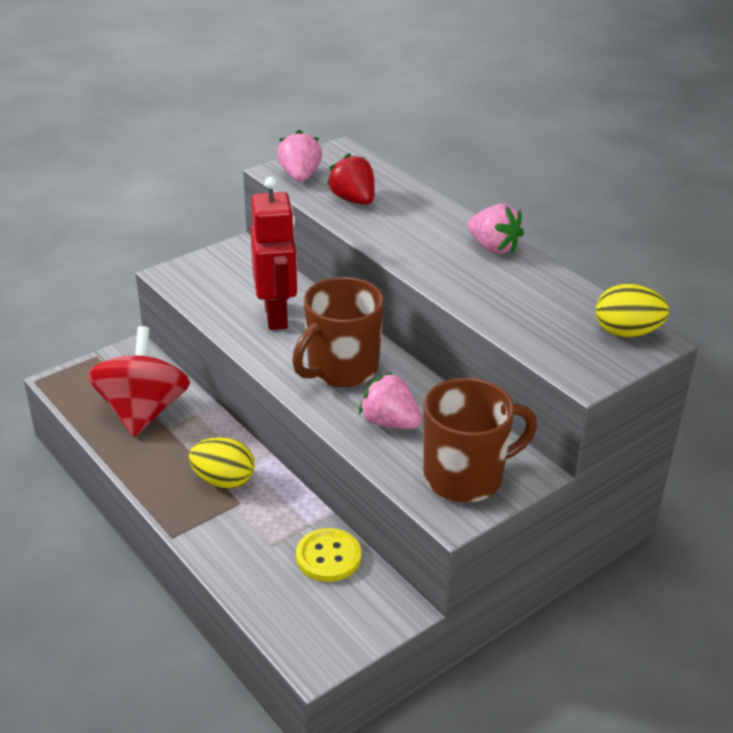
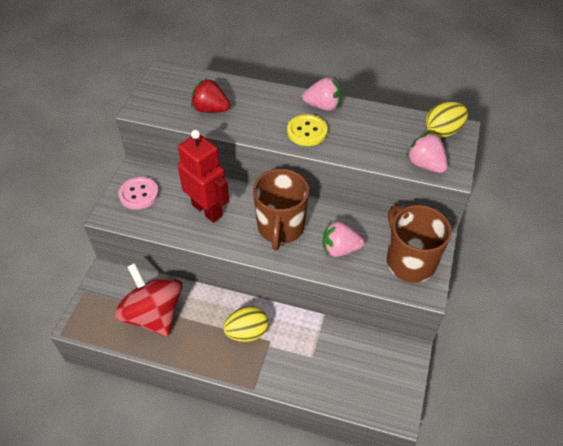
camera: 35 degrees left, 15 degrees up
pink strawberry [277,130,322,182] -> pink strawberry moved to [406,132,448,173]
yellow button [296,528,361,582] -> yellow button moved to [287,114,328,146]
brown mug [424,378,537,502] -> brown mug turned 60 degrees counterclockwise [387,205,452,283]
none -> pink button [119,177,159,210]

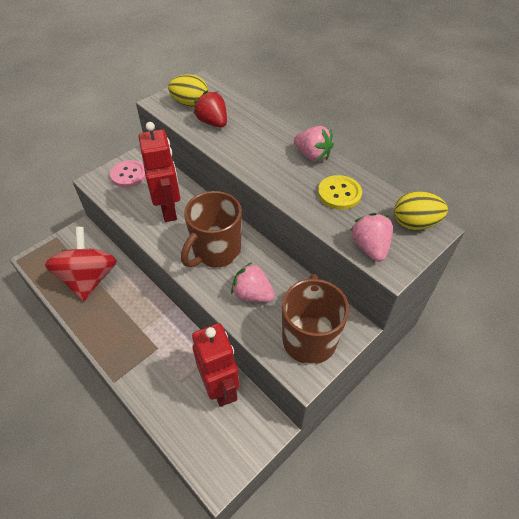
camera: 30 degrees right, 0 degrees up
yellow egg [223,306,269,342] -> yellow egg moved to [168,74,209,107]
yellow button [287,114,328,146] -> yellow button moved to [318,175,362,210]
none -> red robot [192,323,239,407]

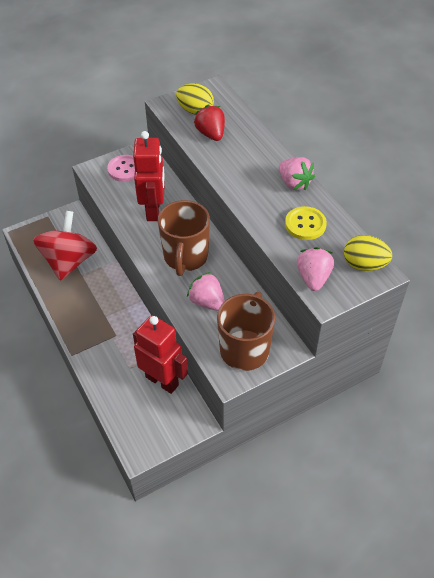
camera: 15 degrees right, 0 degrees up
brown mug [181,191,242,268] -> brown mug turned 45 degrees counterclockwise [158,200,210,276]
red robot [192,323,239,407] -> red robot turned 45 degrees counterclockwise [133,315,188,394]

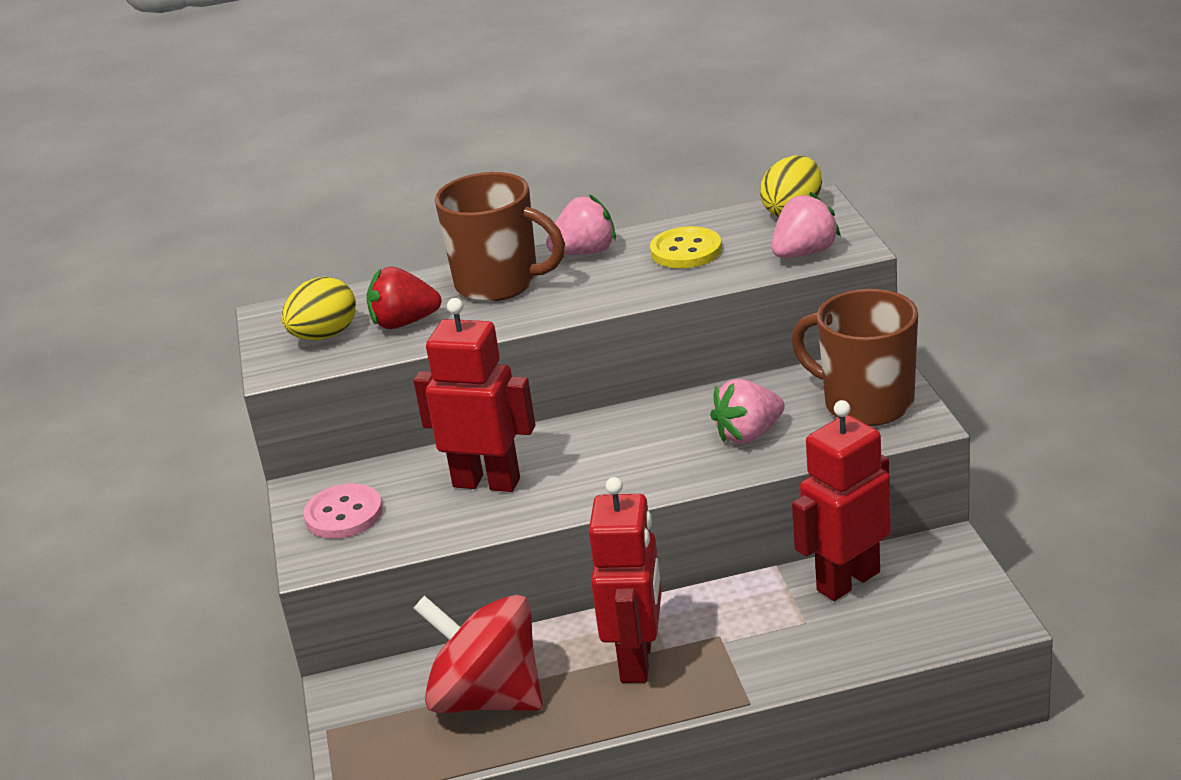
camera: 70 degrees left, 20 degrees down
brown mug [158,200,210,276] -> brown mug moved to [435,172,565,302]
pink strawberry [297,247,334,291] -> pink strawberry turned 120 degrees clockwise [771,192,841,258]
none -> red robot [589,477,662,683]

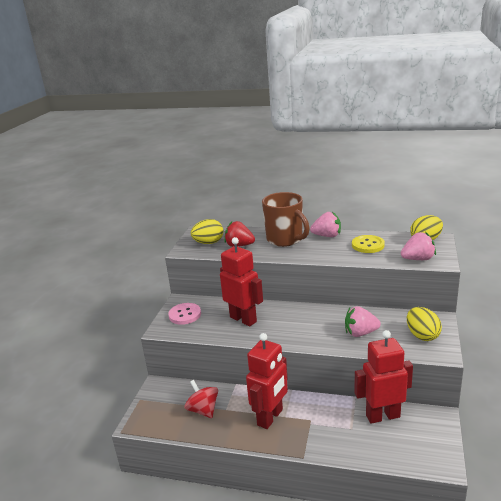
camera: 25 degrees right, 5 degrees down
red spinning top [413,595,543,713] -> red spinning top [185,380,218,418], size x0.59
brown mug [791,289,918,426] -> yellow egg [407,307,442,341]

